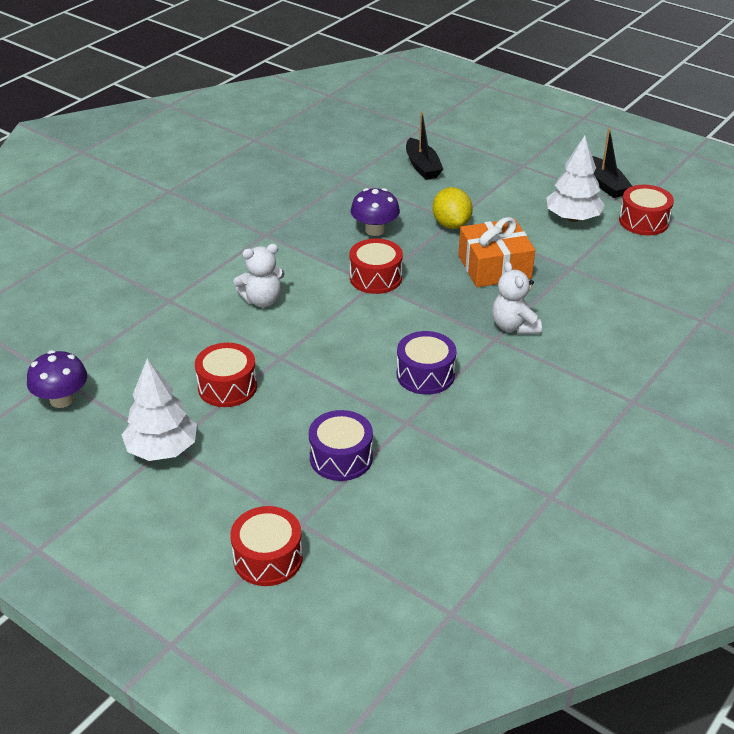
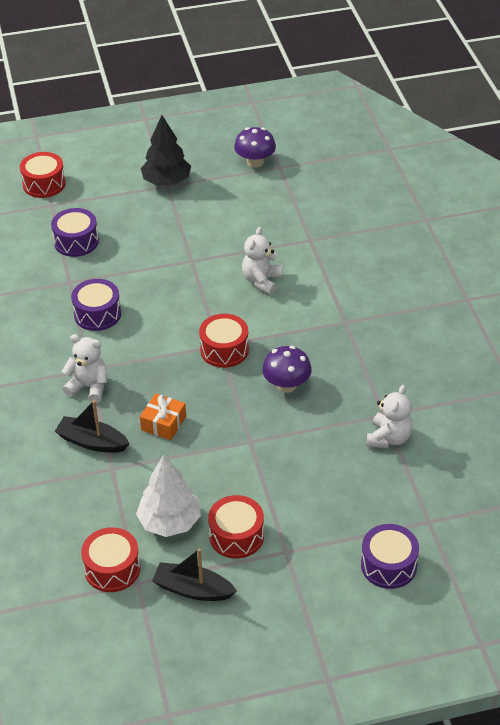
camera: 130 degrees right, 5 degrees up
white tree [122,358,197,461] -> black tree [141,115,191,186]
red drum [195,343,257,407] -> red drum moved to [208,495,264,559]
black boat [406,111,443,180] -> black boat moved to [55,400,130,453]
yellow lemon [433,187,473,229] -> none
orange gift [458,217,535,287] -> orange gift [140,393,186,440], size x0.60
none -> purple drum [361,524,419,589]
none -> white teddy bear [367,385,413,448]

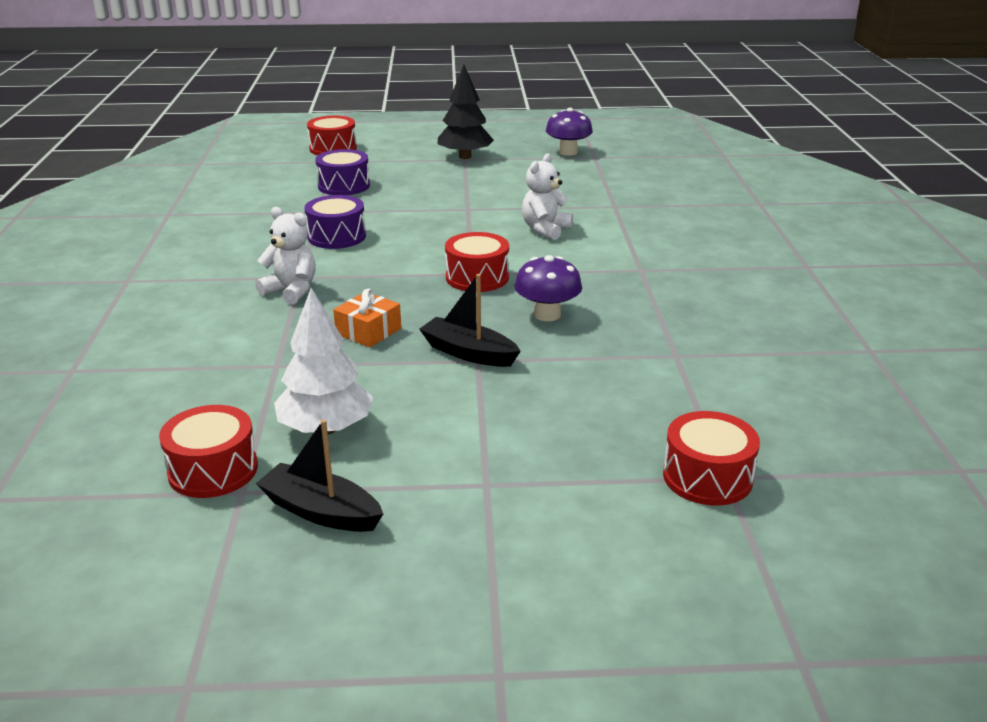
camera: 10 degrees right, 15 degrees down
black boat [55,400,130,453] -> black boat moved to [419,274,521,367]
red drum [208,495,264,559] -> red drum moved to [663,411,760,506]
purple drum [361,524,419,589] -> none
white teddy bear [367,385,413,448] -> none

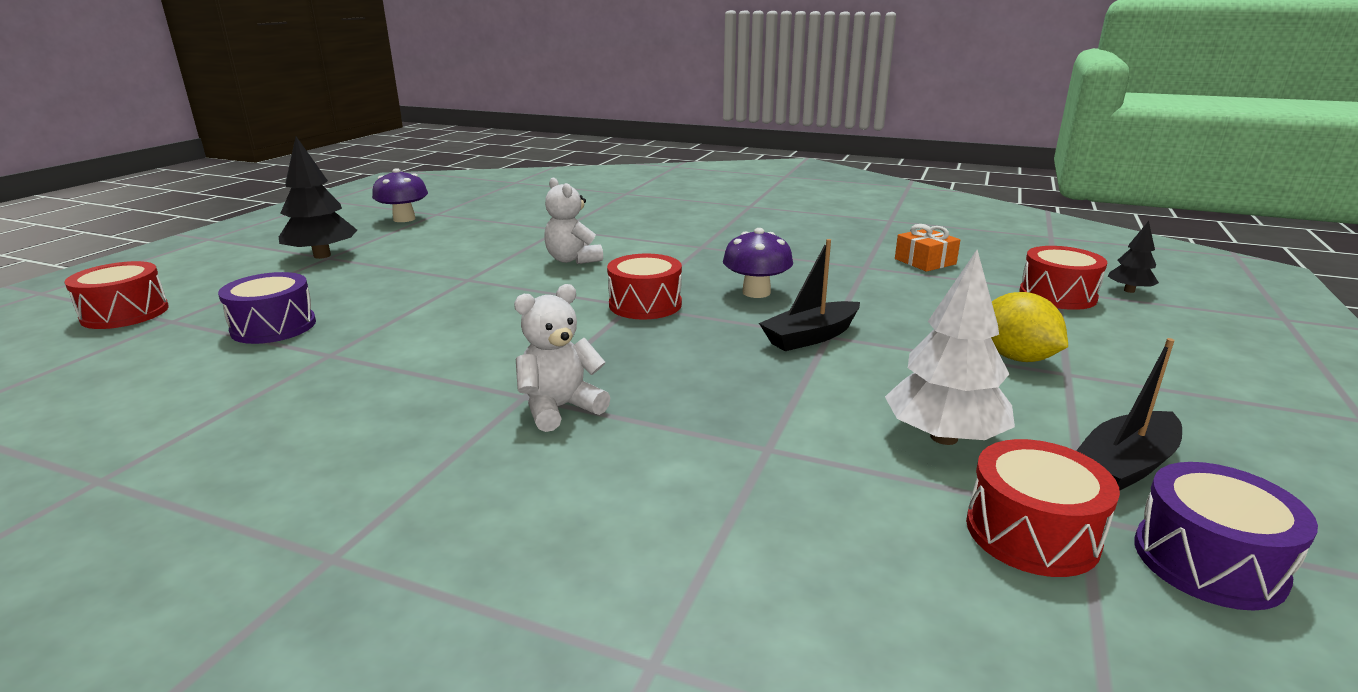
camera: 65 degrees left, 5 degrees down
purple drum [304,195,366,249] -> purple drum moved to [1134,462,1318,611]
orange gift [333,288,401,347] -> orange gift moved to [895,224,960,272]
none -> yellow lemon [991,292,1068,362]
none -> black tree [1108,221,1159,293]

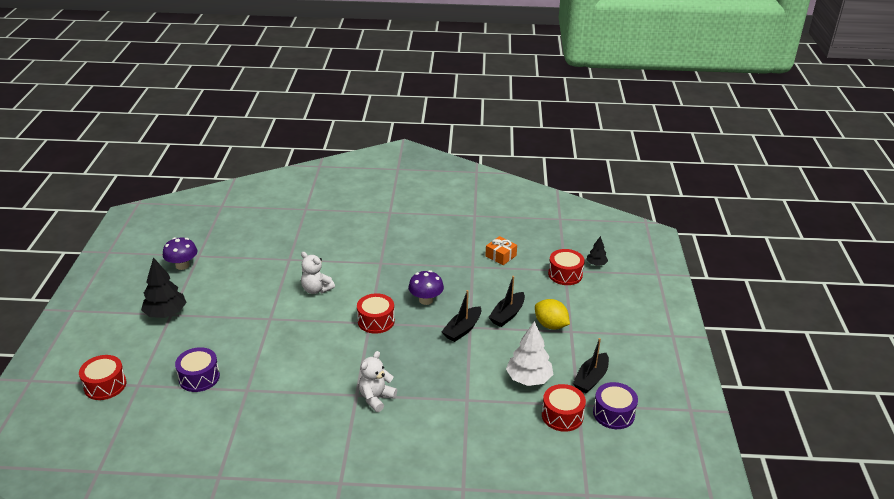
camera: 20 degrees left, 10 degrees up
none -> black boat [488,276,525,327]

